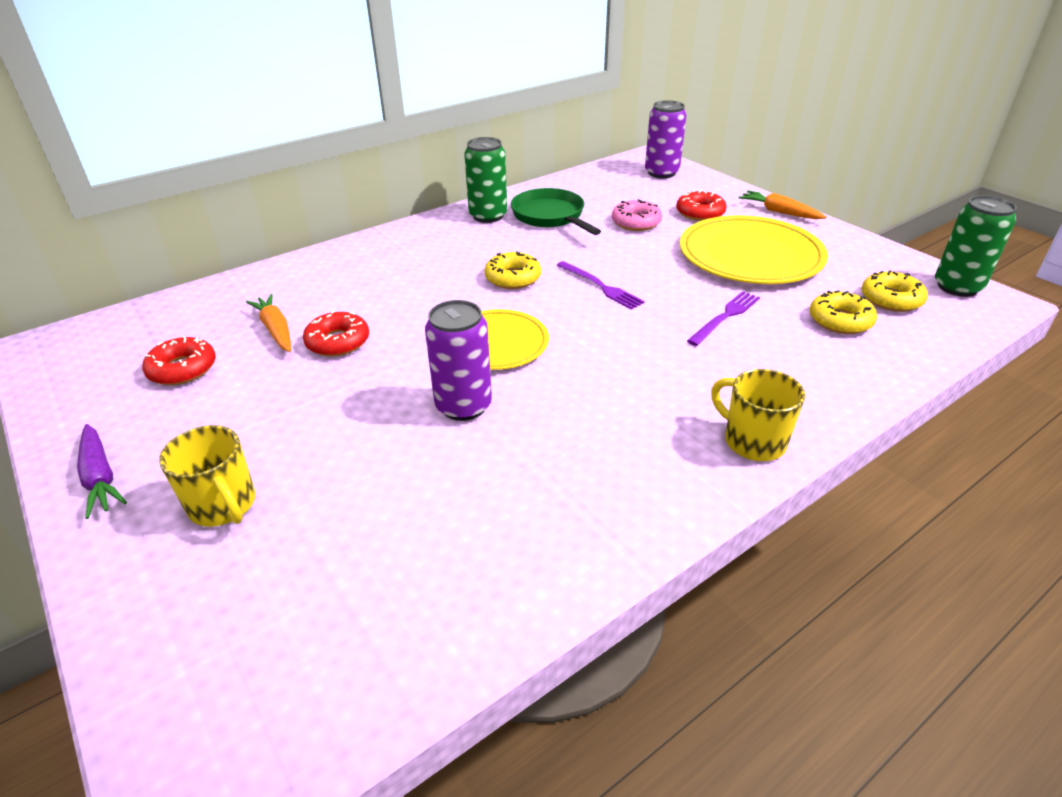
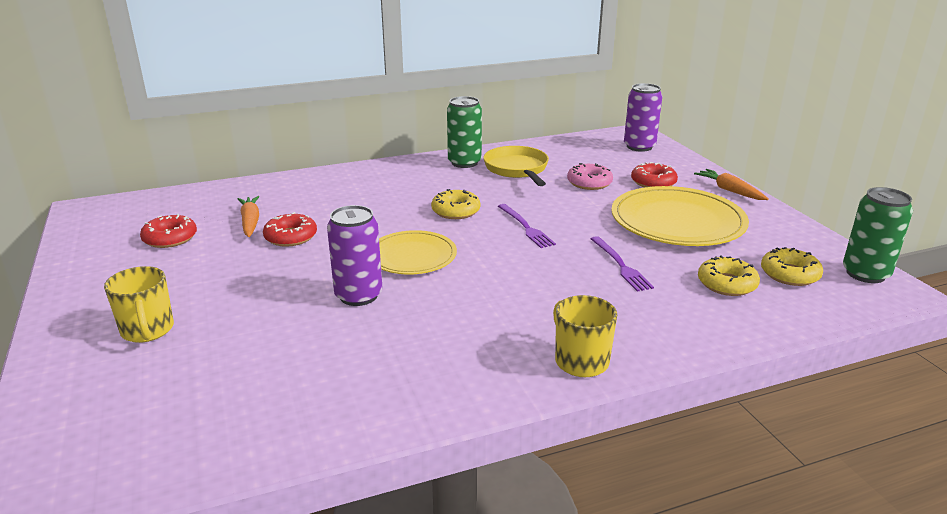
camera: 15 degrees right, 10 degrees down
purple carrot [77,424,127,519] -> none
green pan [511,188,601,235] -> yellow pan [483,146,549,186]
purple fork [687,291,760,346] -> purple fork turned 105 degrees clockwise [591,236,654,291]

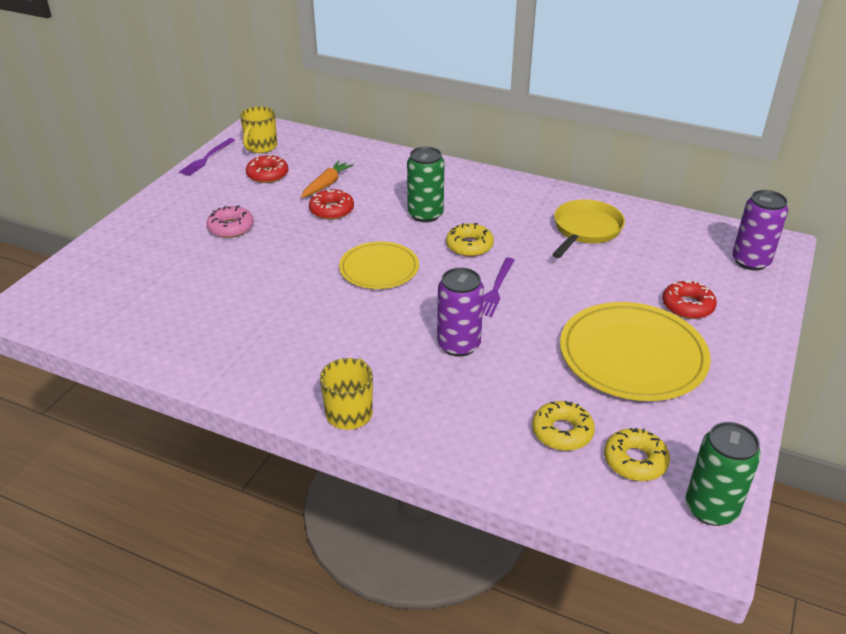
camera: 45 degrees right, 10 degrees up
yellow mug [104,266,174,343] -> yellow mug moved to [240,106,277,153]
purple can [327,205,382,306] -> purple can moved to [437,267,484,357]
green can [447,96,482,168] -> green can moved to [407,147,445,222]
pink donut [567,163,613,190] -> pink donut moved to [206,205,254,238]
purple fork [591,236,654,291] -> purple fork moved to [179,138,235,176]
orange carrot [694,169,768,200] -> none

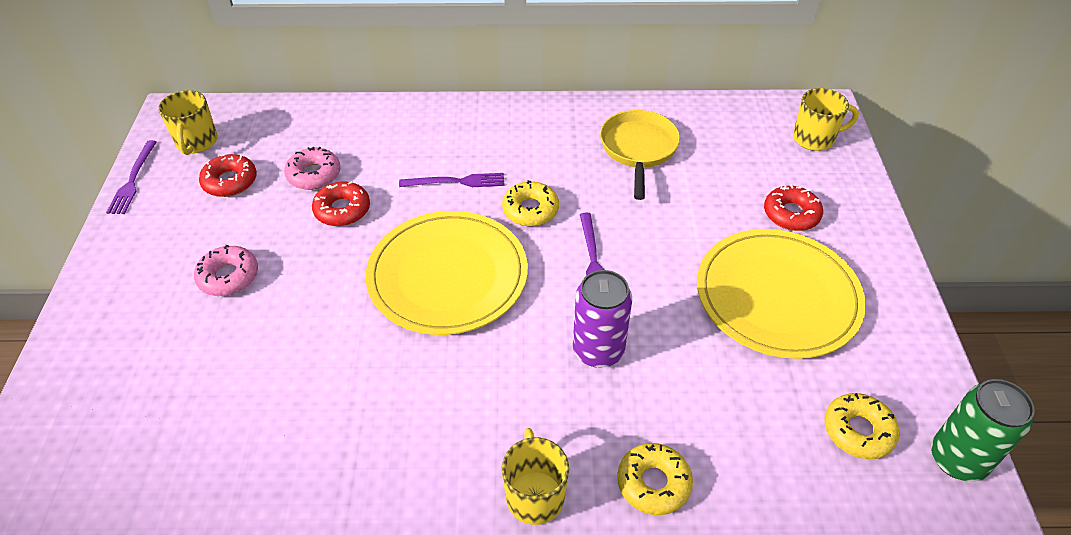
camera: 25 degrees left, 10 degrees up
orange carrot [301,160,354,198] -> pink donut [284,147,340,190]
yellow plate [339,241,419,289] -> yellow plate [366,211,528,335], size x1.62
green can [407,147,445,222] -> purple fork [399,173,504,187]
yellow donut [532,401,595,451] -> yellow donut moved to [617,443,693,515]
purple can [732,190,788,271] -> yellow mug [793,88,859,151]

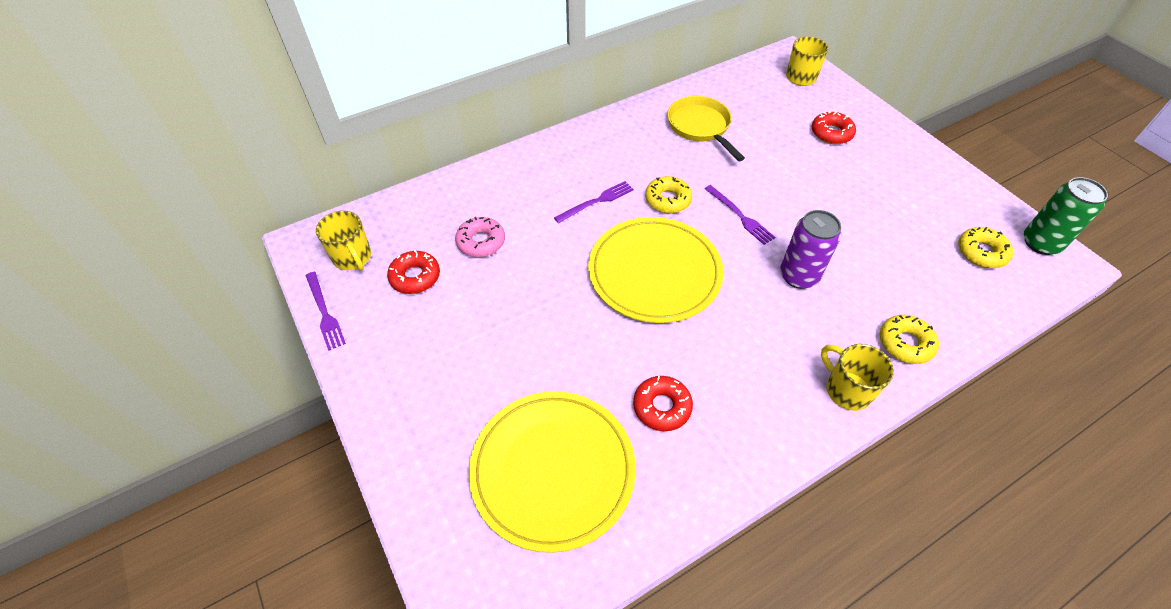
camera: 30 degrees left, 5 degrees up
pink donut [194,245,258,296] -> none
red donut [312,181,370,226] -> red donut moved to [633,376,693,431]
yellow plate [697,229,866,359] -> yellow plate moved to [469,391,636,553]

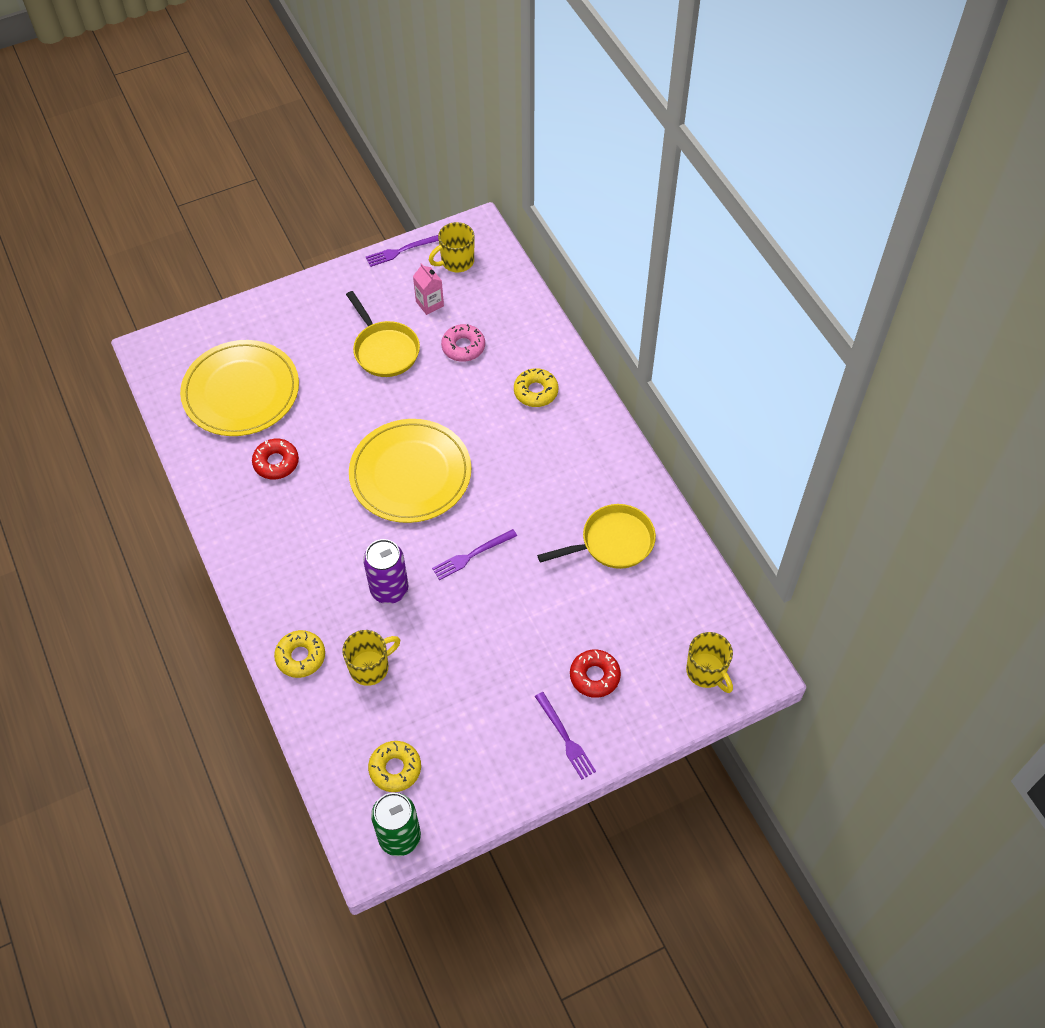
camera: 95 degrees right, 5 degrees up
red donut [387,250,440,294] -> pink carton [413,263,444,315]
purple fork [554,181,634,223] -> purple fork moved to [535,692,596,779]
yellow donut [645,176,692,213] -> yellow donut moved to [514,368,558,407]
yellow mug [821,344,894,411] -> yellow mug moved to [342,630,400,686]
none -> yellow pan [346,291,420,377]

